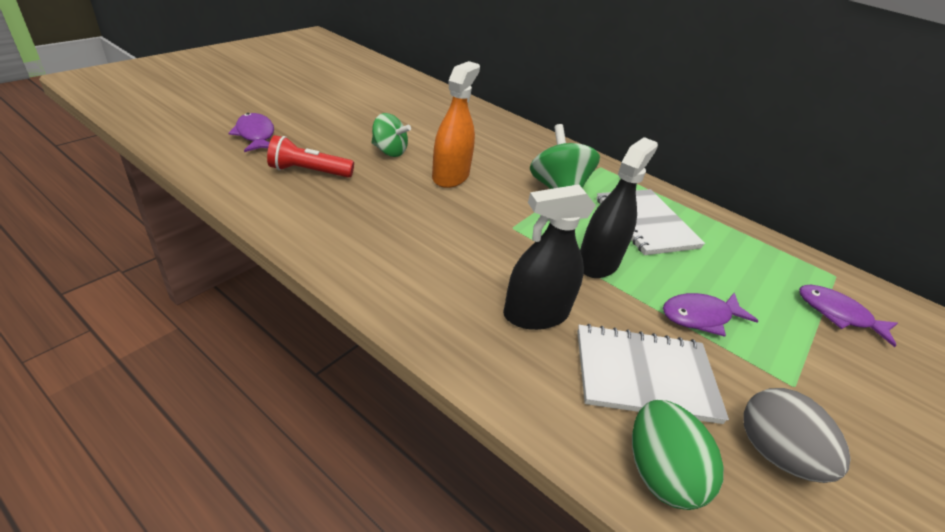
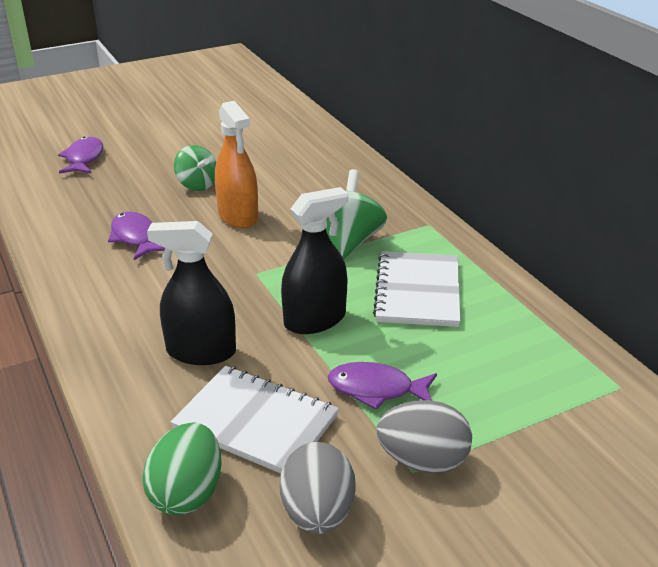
camera: 30 degrees right, 5 degrees down
red flashlight [267,135,354,178] -> none
orange spray bottle [432,61,480,188] -> orange spray bottle turned 105 degrees clockwise [215,101,258,228]
purple fish [799,285,898,347] -> purple fish moved to [108,212,165,260]
none -> grey egg [376,400,472,473]

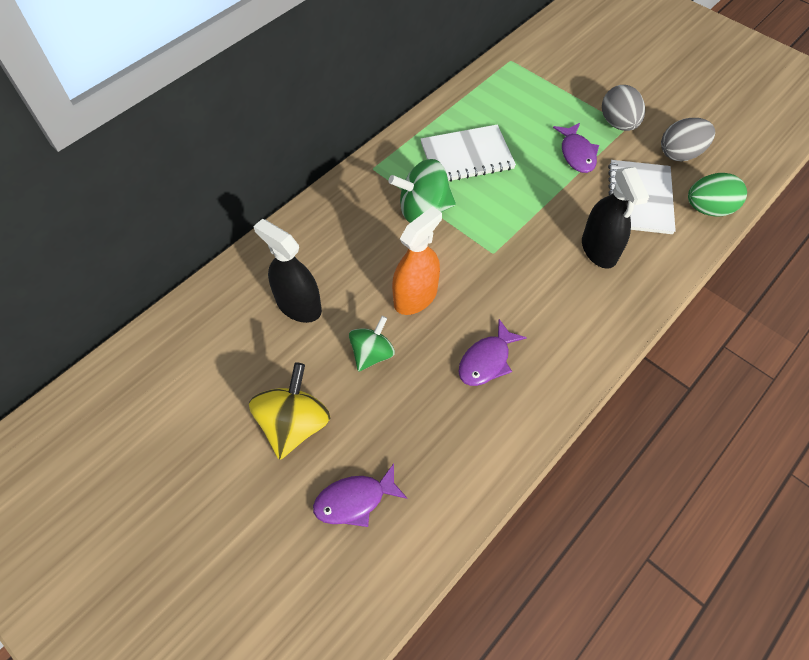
camera: 110 degrees left, 25 degrees up
black spray bottle [281,187,348,334] -> black spray bottle moved to [253,219,322,323]
none -> yellow spinning top [249,362,330,460]

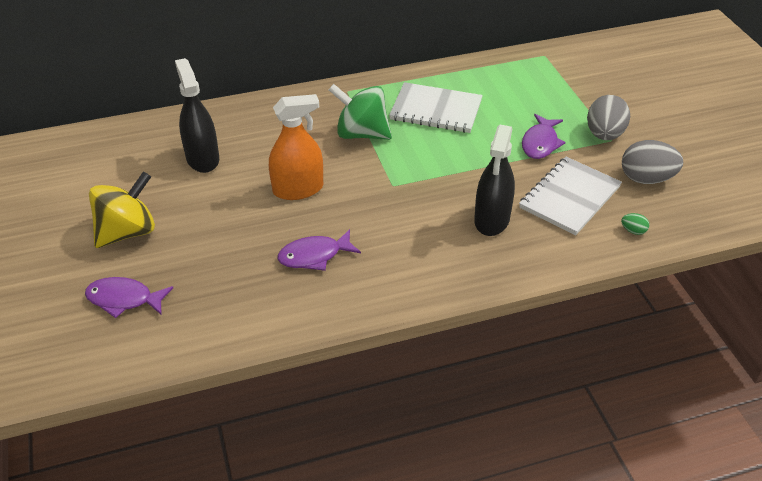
camera: 30 degrees right, 15 degrees down
green spinning top [349,316,395,372] -> none
green egg [688,173,747,217] -> green egg [621,213,649,235], size x0.44

